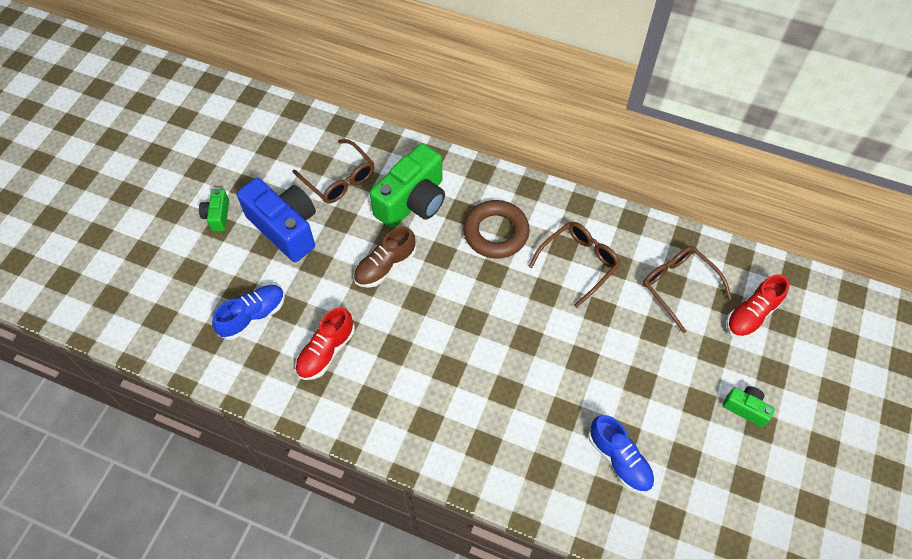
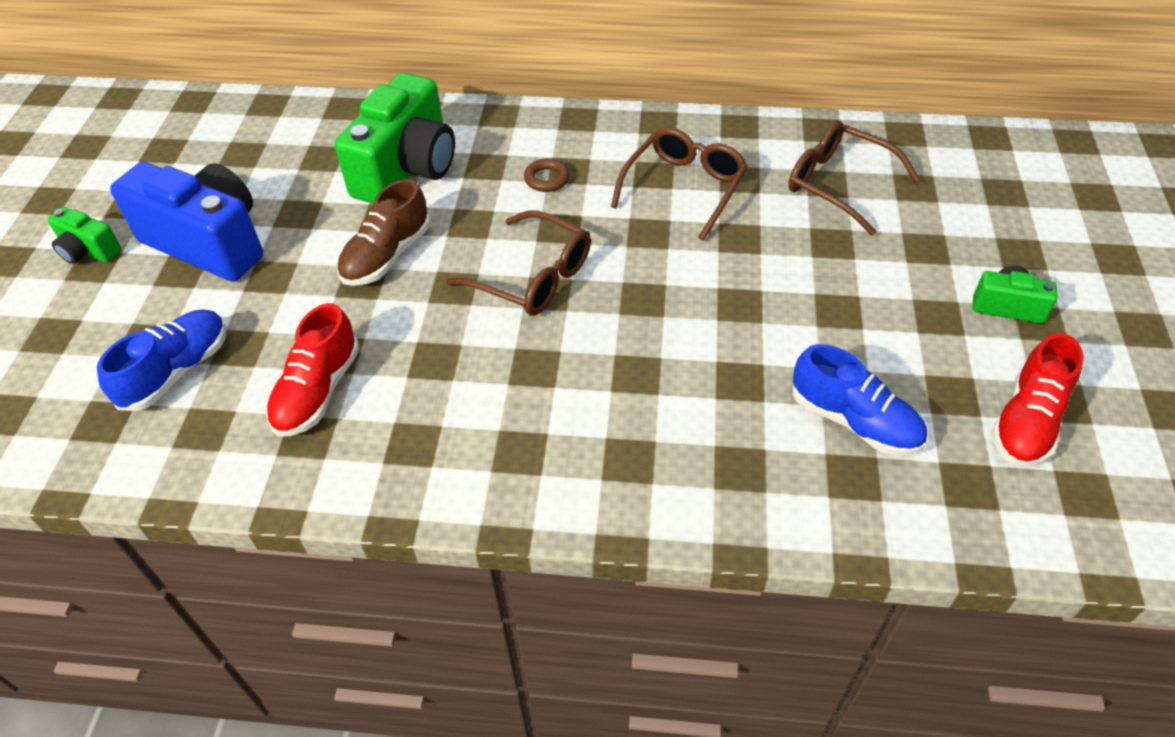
camera: 15 degrees left, 10 degrees down
green camera [199,189,229,231] -> green camera turned 45 degrees counterclockwise [47,207,122,264]
brown glasses [293,139,374,204] -> brown glasses moved to [446,211,591,316]
brown ring [463,200,530,258] -> brown ring [524,158,570,192], size x0.44
red shoe [726,274,789,339] -> red shoe moved to [992,333,1084,467]

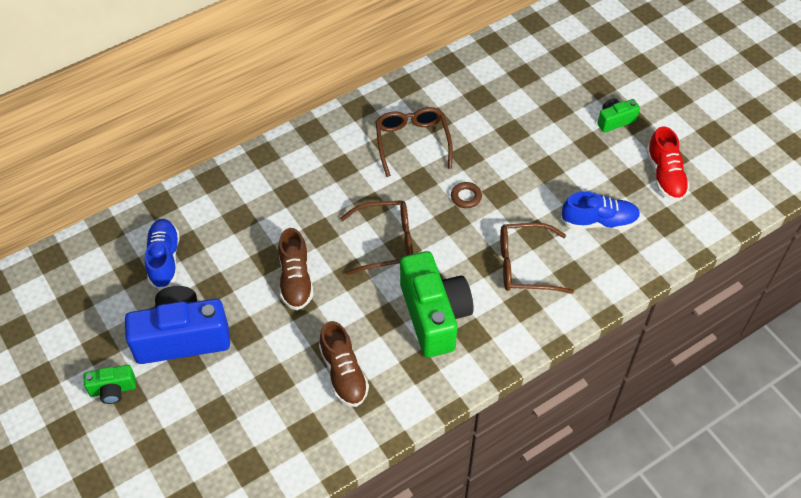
camera: 40 degrees left, 5 degrees up
blue shoe [97,310,227,411] -> blue shoe moved to [145,219,180,289]
red shoe [266,303,360,437] -> brown shoe [319,321,369,407]
green camera [335,73,455,204] -> green camera moved to [400,251,474,358]
brown ring [524,158,570,192] -> brown ring moved to [451,182,482,208]
brown glasses [788,121,920,236] -> brown glasses moved to [500,223,574,294]

